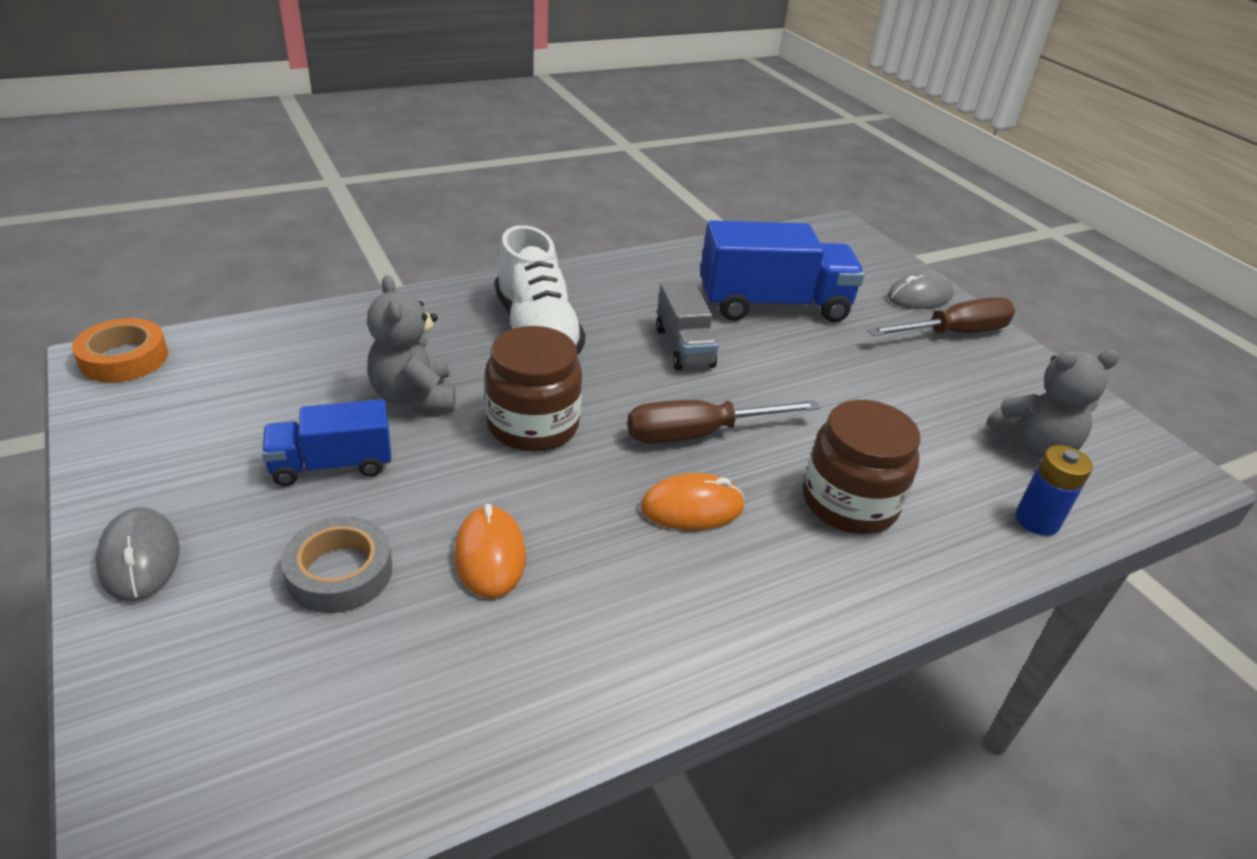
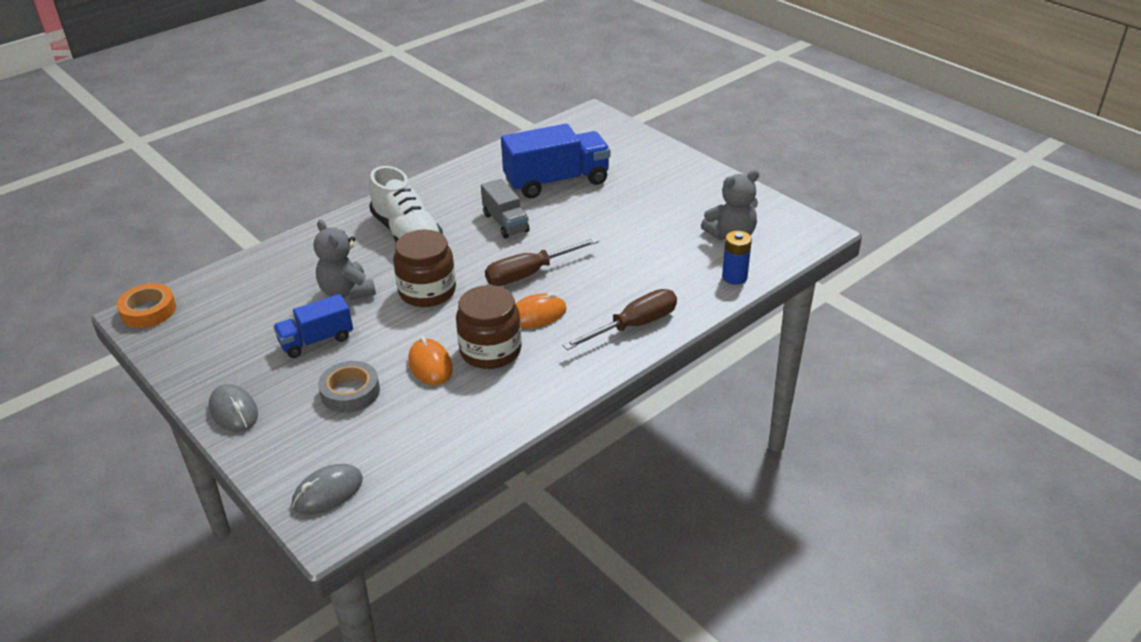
camera: 10 degrees left, 0 degrees up
brown jar [803,400,921,534] -> brown jar moved to [456,285,522,369]
brown screwdriver [867,297,1015,336] -> brown screwdriver moved to [563,289,677,350]
grey mouse [888,271,954,309] -> grey mouse moved to [292,464,363,515]

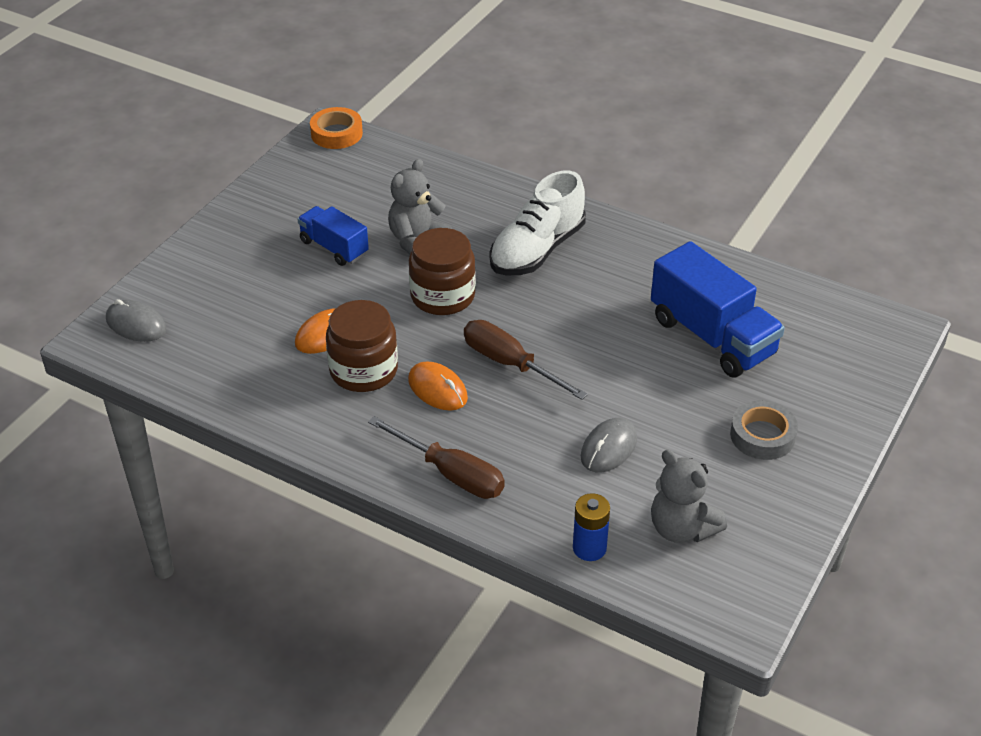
camera: 70 degrees right, 5 degrees up
grey mouse [209,384,258,432] -> grey mouse moved to [581,418,637,472]
grey tape [318,361,380,413] -> grey tape moved to [730,400,798,460]
grey truck [481,179,530,238] -> none

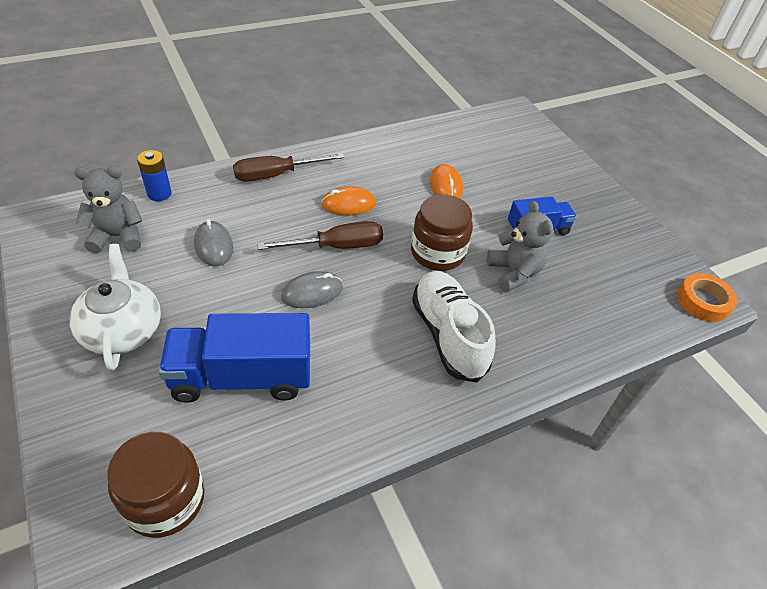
camera: 120 degrees right, 5 degrees up
grey mouse [106,299,166,342] -> grey mouse moved to [281,271,343,308]
brown jar [326,300,398,392] -> brown jar moved to [107,432,205,538]
grey tape [730,400,798,460] -> white teapot [69,244,161,371]

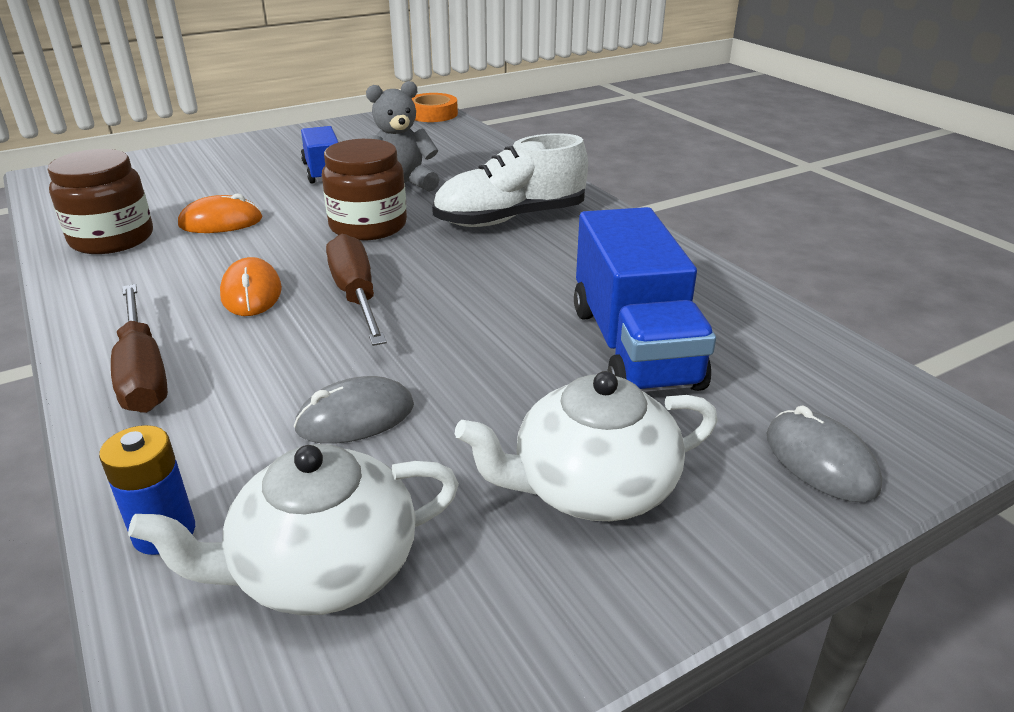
camera: 90 degrees left, 15 degrees down
grey teddy bear [74,166,142,253] -> white teapot [128,444,459,615]
brown jar [107,432,205,538] -> brown jar moved to [48,149,153,254]
grey mouse [281,271,343,308] -> grey mouse moved to [767,406,882,502]

